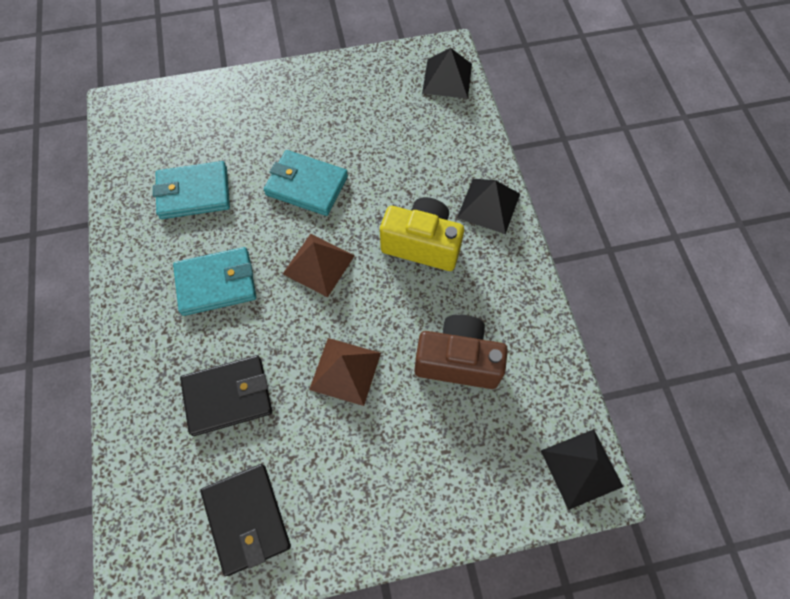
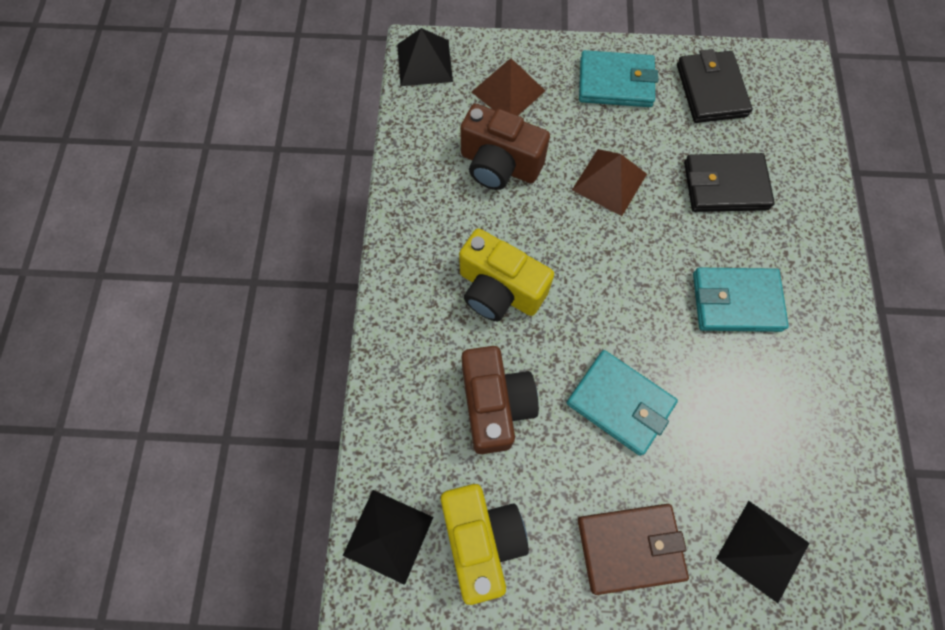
camera: 165 degrees left, 5 degrees up
turquoise wallet [153,161,230,219] -> turquoise wallet moved to [579,50,658,107]
brown pyramid [283,234,355,297] -> brown pyramid moved to [471,58,545,116]
black pyramid [457,179,520,234] -> black pyramid moved to [716,501,809,603]
none -> yellow camera [441,484,529,605]
none -> brown camera [461,346,539,454]
none -> brown wallet [578,504,689,595]

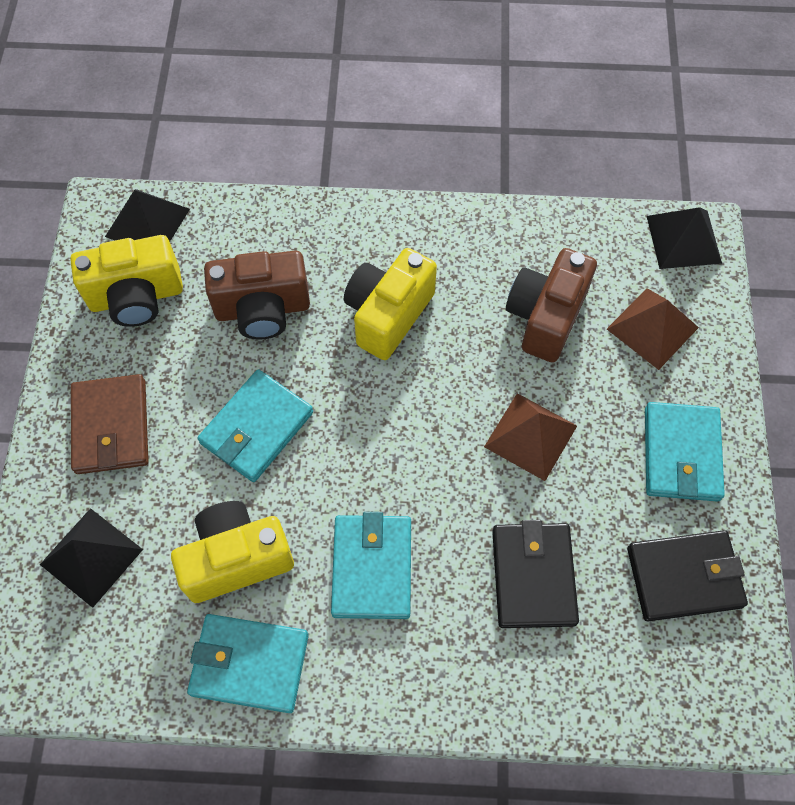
camera: 90 degrees right, 5 degrees down
none -> yellow camera [171,501,294,603]
none -> turquoise wallet [187,614,309,713]

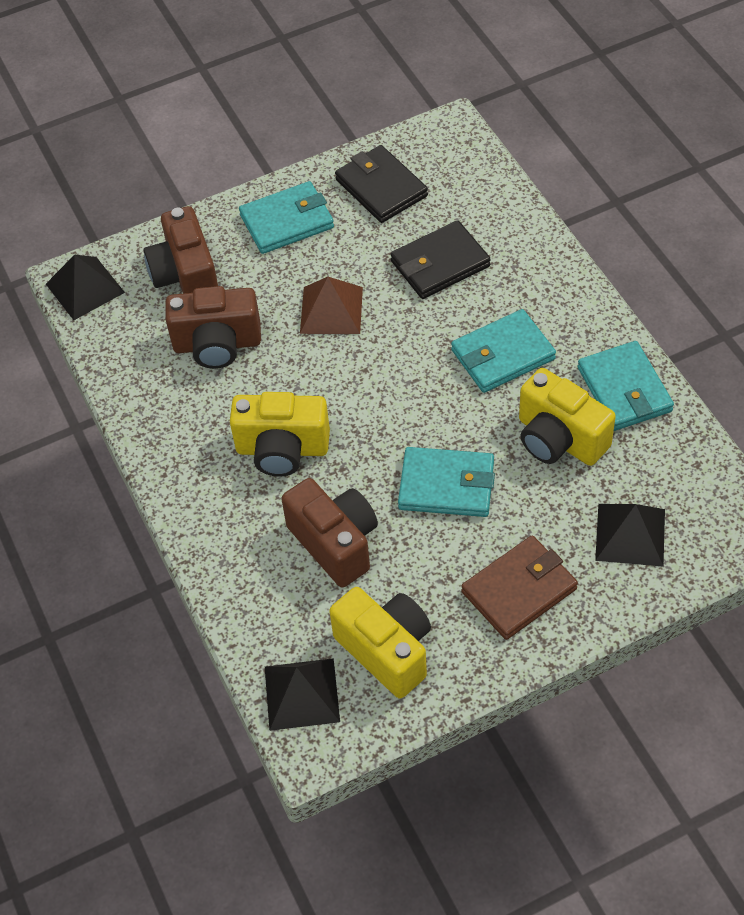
camera: 115 degrees left, 10 degrees down
brown pyramid [607,288,699,370] -> brown camera [144,206,218,294]

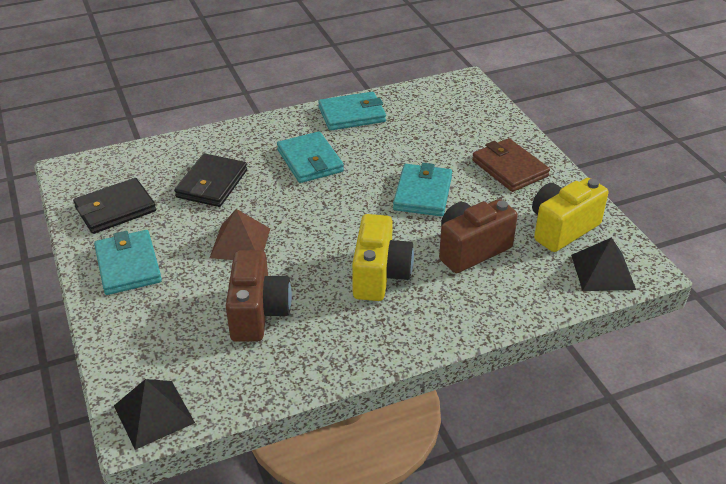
camera: 90 degrees left, 15 degrees down
brown camera [144,206,218,294] -> none
black wallet [390,220,491,299] -> black wallet turned 45 degrees clockwise [174,153,247,207]
yellow camera [519,368,616,466] -> none
black pyramid [595,504,665,567] -> none

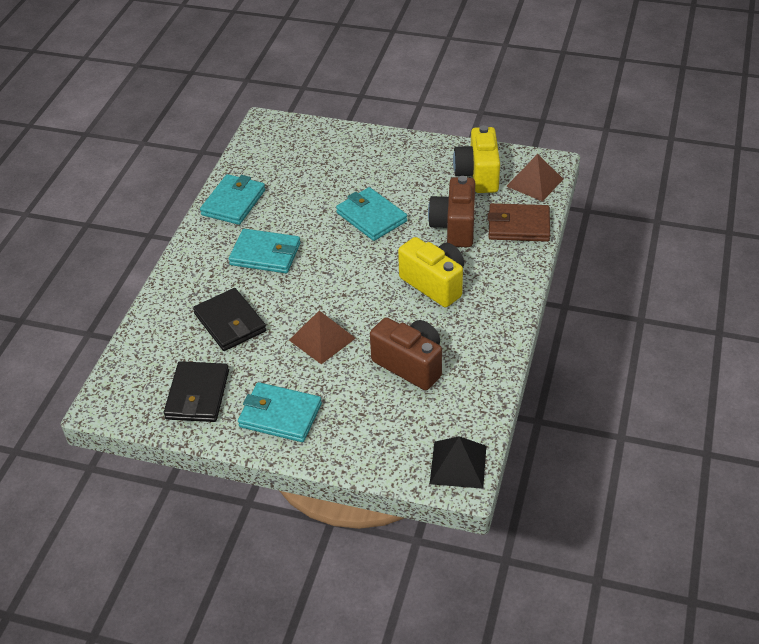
camera: 50 degrees left, 5 degrees up
brown wallet [472,138,550,192] -> brown wallet moved to [488,203,550,242]
black pyramid [571,237,636,291] -> brown pyramid [506,154,563,202]

